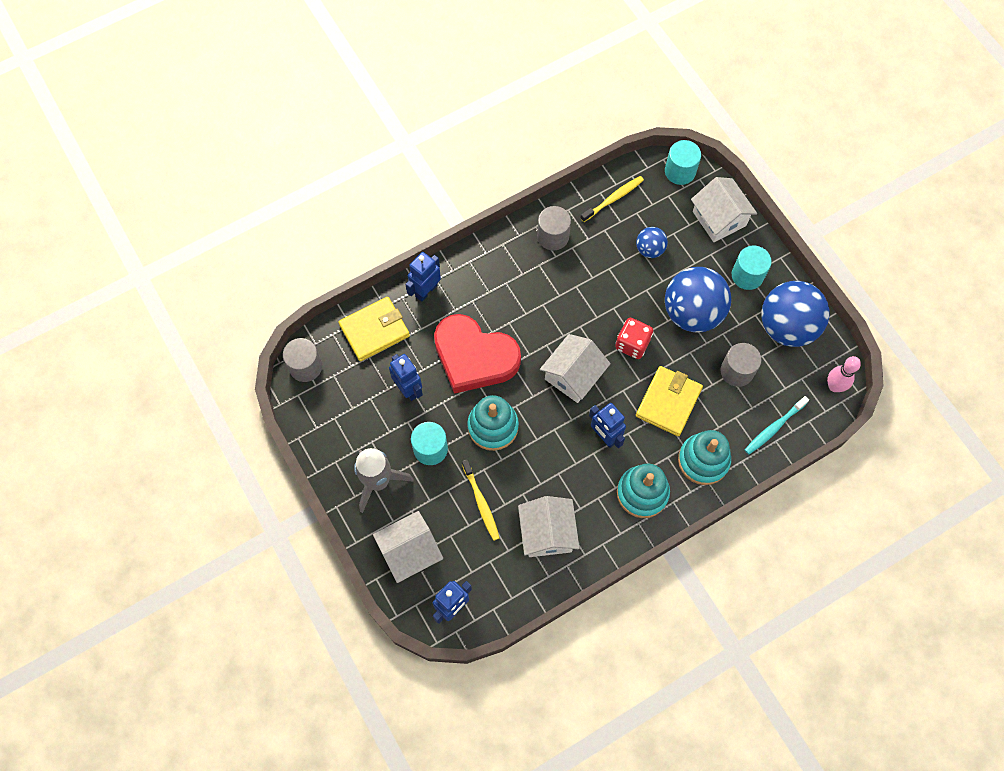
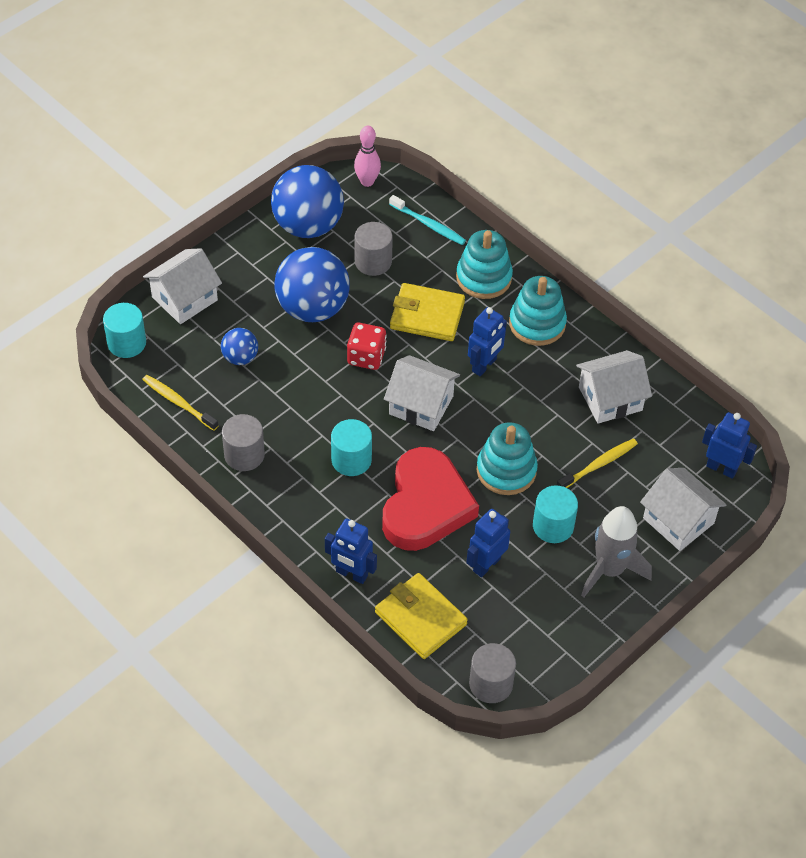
camera: 105 degrees left, 15 degrees down
turquoise cylinder [732,246,772,290] -> turquoise cylinder moved to [331,419,372,476]

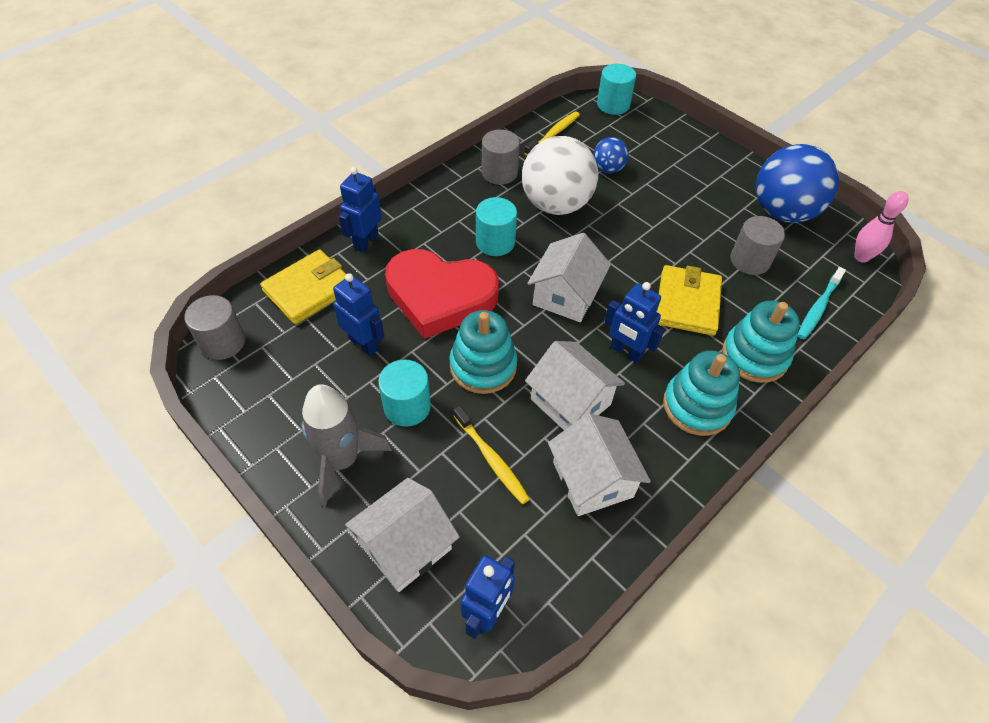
camera: 90 degrees right, 0 degrees up
white house [143,248,222,324] -> white house moved to [525,341,625,430]
blue ball [275,247,349,322] -> none
red dice [347,323,387,370] -> none
none -> white ball [522,136,598,215]

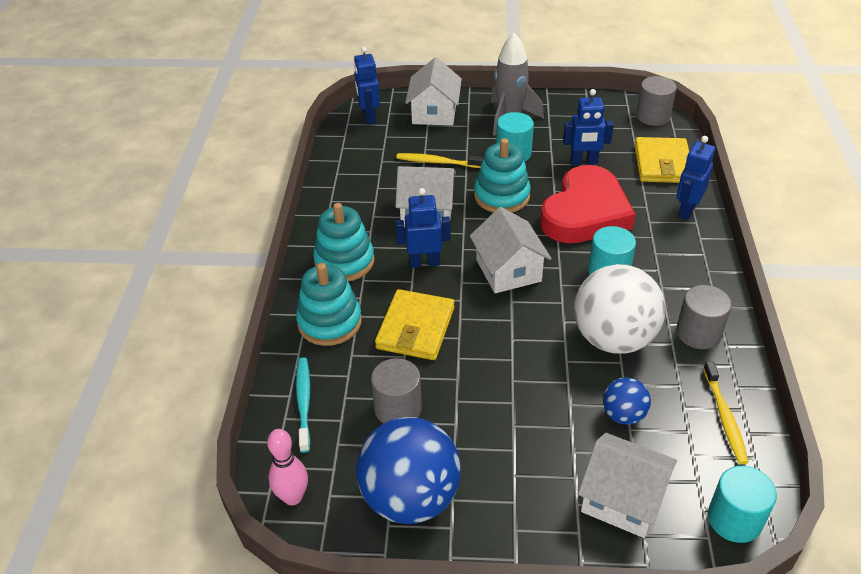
camera: 140 degrees right, 10 degrees down
blue robot [339,167,382,252] -> blue robot turned 135 degrees counterclockwise [676,136,715,220]
red heart [385,249,499,339] -> red heart turned 150 degrees clockwise [540,165,636,243]
white house [548,413,651,516] -> white house moved to [578,433,677,538]
yellow wallet [656,265,722,336] -> yellow wallet turned 45 degrees clockwise [375,289,454,360]

